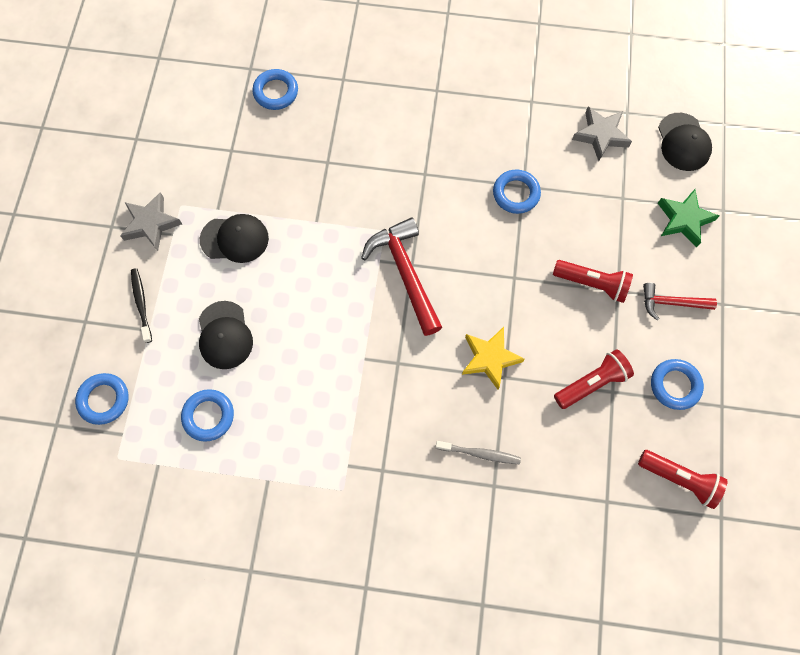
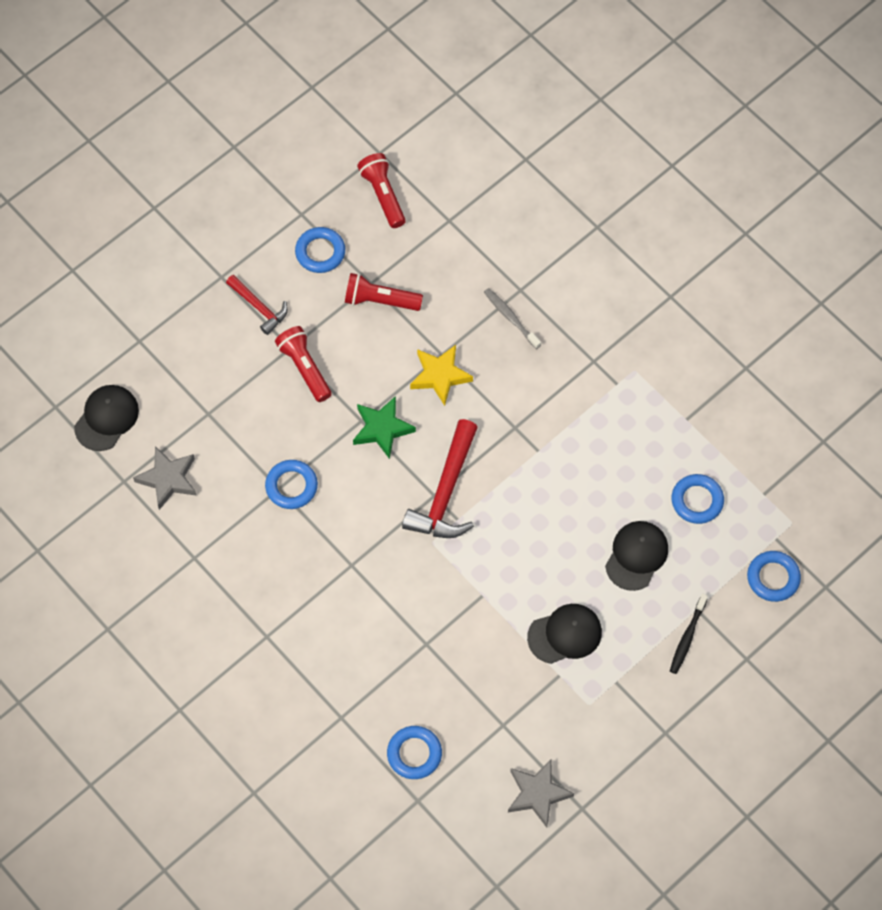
camera: 140 degrees left, 5 degrees down
grey star [120,192,182,251] -> grey star moved to [508,759,574,828]
black cap [200,214,269,263] -> black cap turned 120 degrees clockwise [527,604,602,664]
green star [658,189,720,247] -> green star moved to [353,396,416,459]

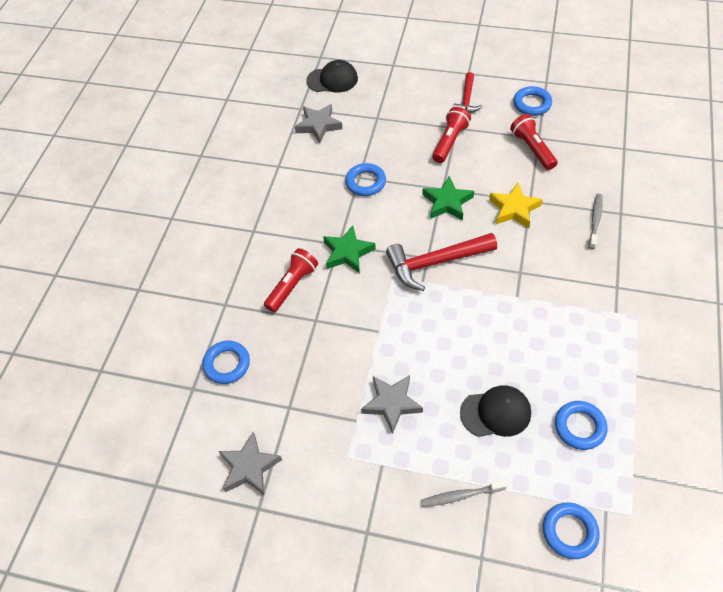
camera: 60 degrees right, 10 degrees down
red flashlight [357,153,406,228] -> red flashlight moved to [264,248,318,312]
black cap [527,604,602,664] -> grey star [361,375,423,434]
black toothbrush [670,594,708,674] -> grey toothbrush [421,480,507,507]
none -> green star [323,225,376,273]

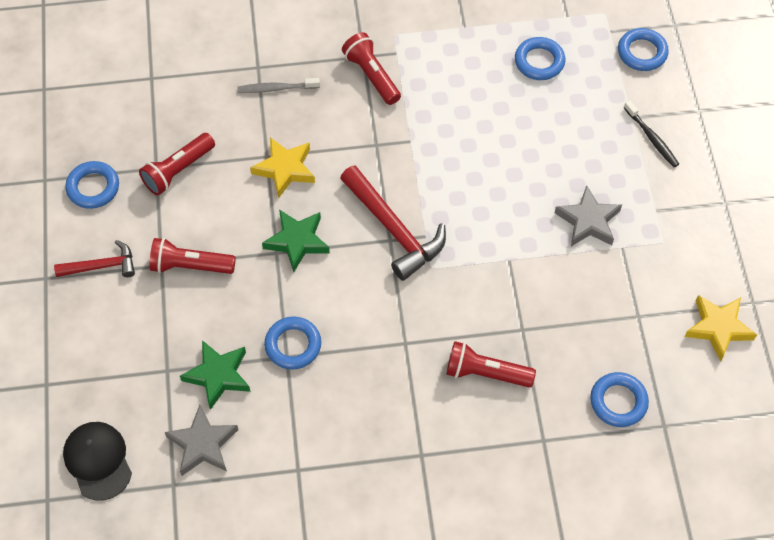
camera: 115 degrees left, 5 degrees up
grey star [218,432,282,495] -> yellow star [684,295,757,361]
green star [323,225,376,273] -> green star moved to [180,340,251,410]
grey toothbrush [421,480,507,507] -> black toothbrush [624,100,679,167]
black cap [460,385,531,437] -> none
none -> red flashlight [342,32,401,105]

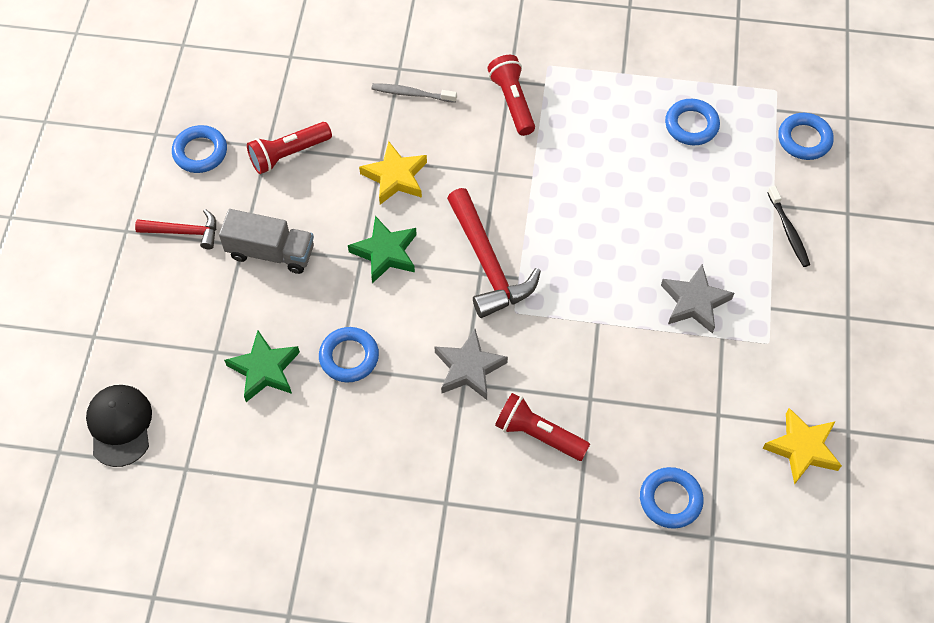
camera: 15 degrees right, 0 degrees up
red flashlight [150,238,236,274] -> grey truck [219,209,314,274]
grey star [165,405,238,476] -> grey star moved to [434,329,508,400]

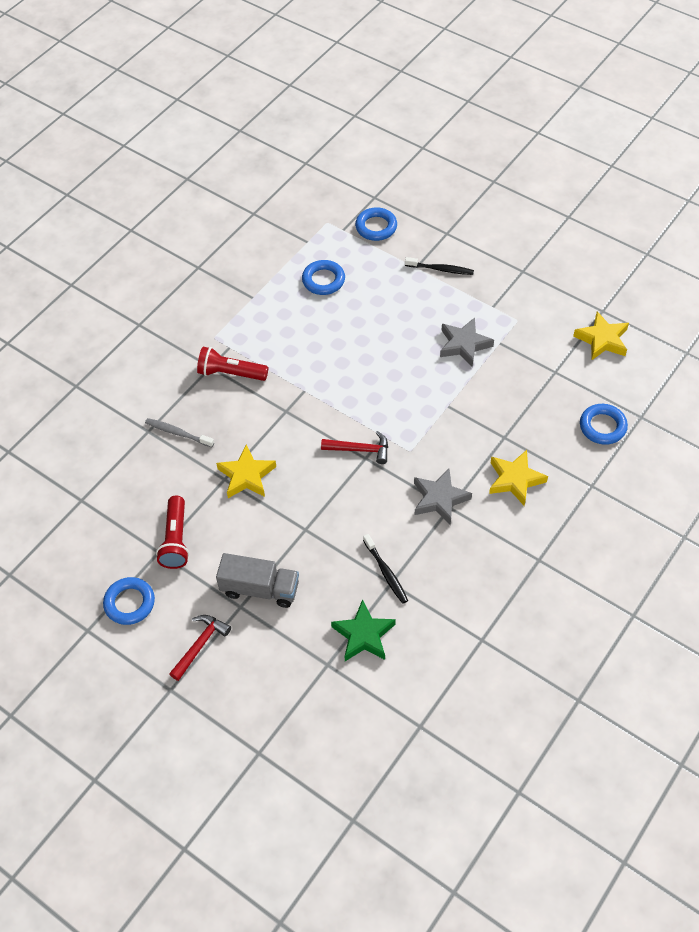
camera: 60 degrees left, 5 degrees down
black cap [86,385,152,467] -> none
grey truck [219,209,314,274] -> grey truck turned 60 degrees clockwise [216,553,299,608]
blue ring [319,327,379,382] -> black toothbrush [363,534,408,604]
green star [348,216,417,284] -> none
grey toothbrush [372,83,457,103] -> grey toothbrush turned 75 degrees clockwise [145,418,214,448]
red hammer [447,188,541,318] -> red hammer [321,431,388,464], size x0.58
red flashlight [495,393,590,461] -> yellow star [489,450,548,506]

